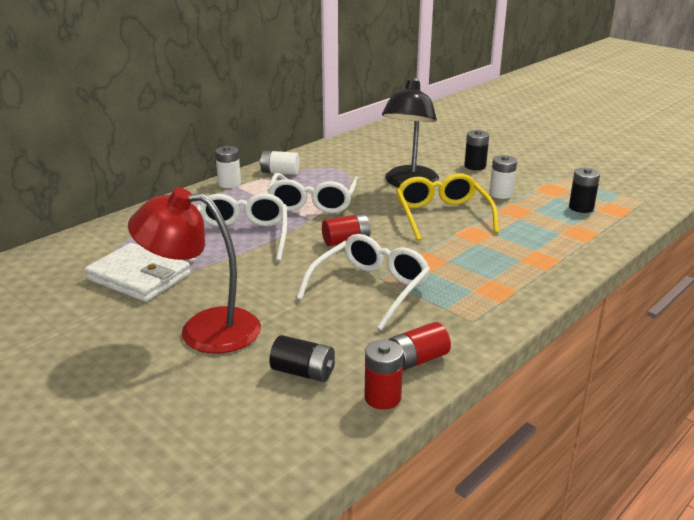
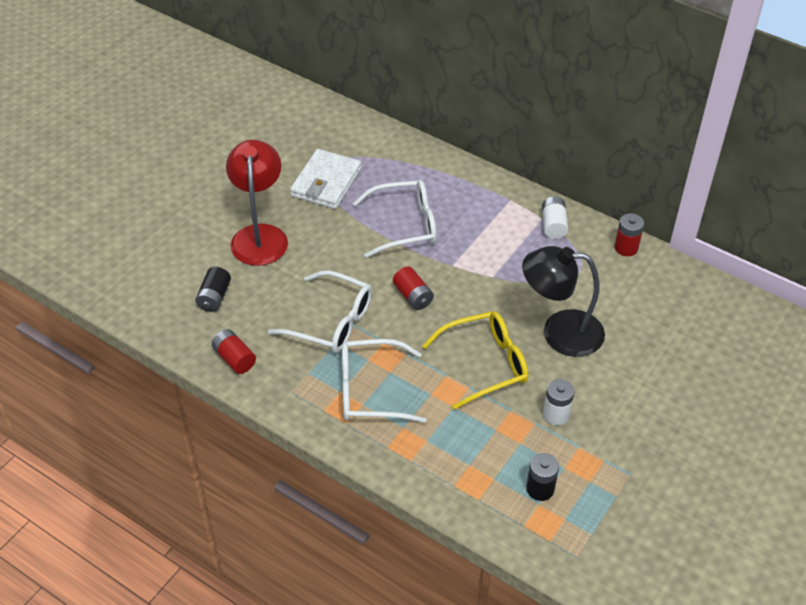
camera: 80 degrees right, 20 degrees up
white battery [215,146,241,188] -> none
white glasses [267,173,359,213] -> white glasses moved to [342,339,427,423]
red battery [365,340,403,410] -> red battery moved to [615,213,644,256]
black battery [464,130,489,170] -> none

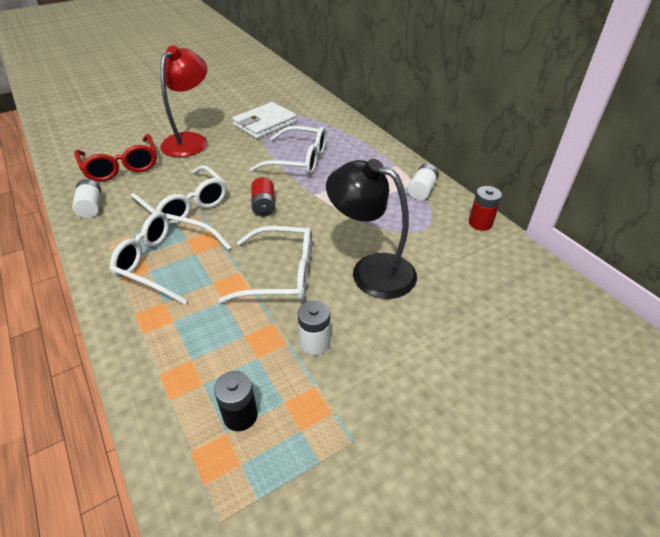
camera: 25 degrees right, 5 degrees down
black battery [195,267,231,312] -> red glasses [74,134,157,182]
red battery [212,329,256,374] -> white battery [72,179,101,218]
yellow glasses [422,311,528,410] -> white glasses [219,226,312,303]

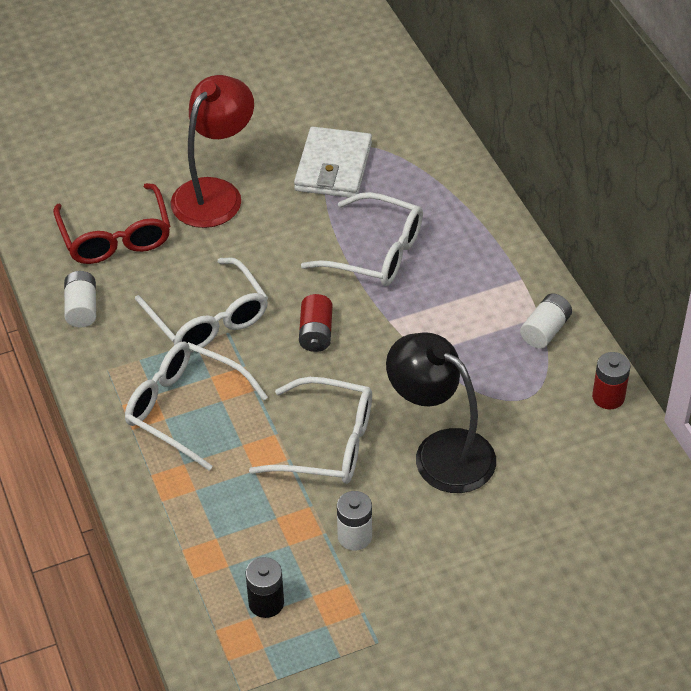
camera: 10 degrees right, 5 degrees up
white wallet [232,102,297,139] -> white wallet turned 45 degrees counterclockwise [294,127,372,197]

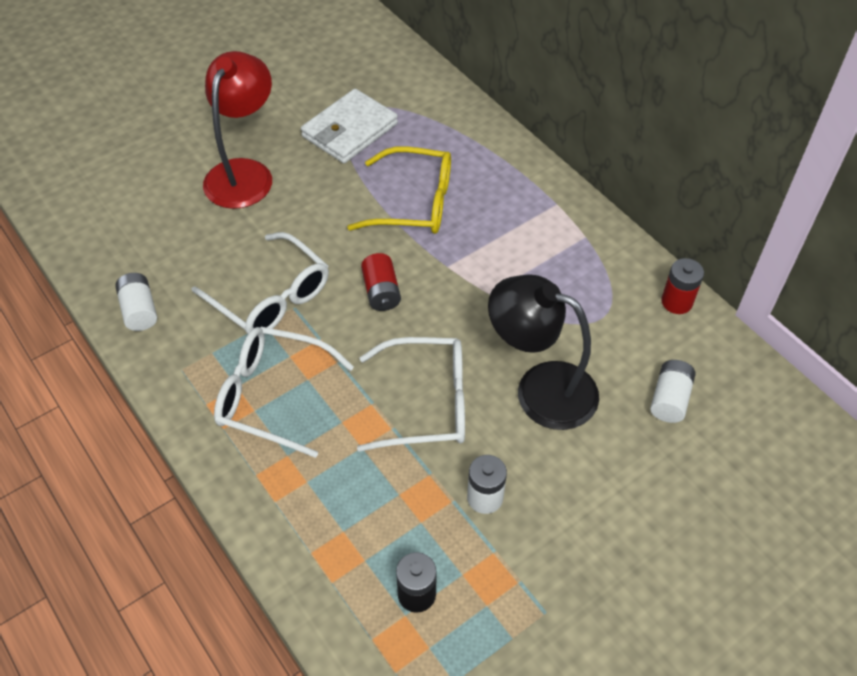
camera: 15 degrees left, 5 degrees up
red glasses [53,183,170,264] -> none
white wallet [294,127,372,197] -> white wallet turned 45 degrees clockwise [301,89,398,163]
white glasses [301,192,423,286] -> yellow glasses [347,146,451,234]
white battery [520,294,572,349] -> white battery moved to [650,360,696,423]

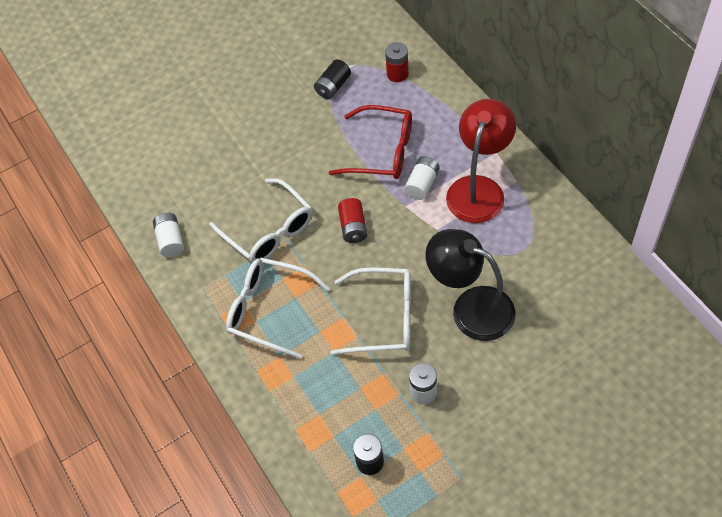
camera: 10 degrees right, 5 degrees up
red lamp [203,51,272,209] -> red lamp moved to [446,99,516,223]
white wallet [301,89,398,163] -> black battery [314,59,351,99]
yellow glasses [347,146,451,234] -> red glasses [329,105,412,179]
white battery [650,360,696,423] -> white battery moved to [404,156,440,200]
red battery [661,258,704,314] -> red battery moved to [385,42,409,82]

